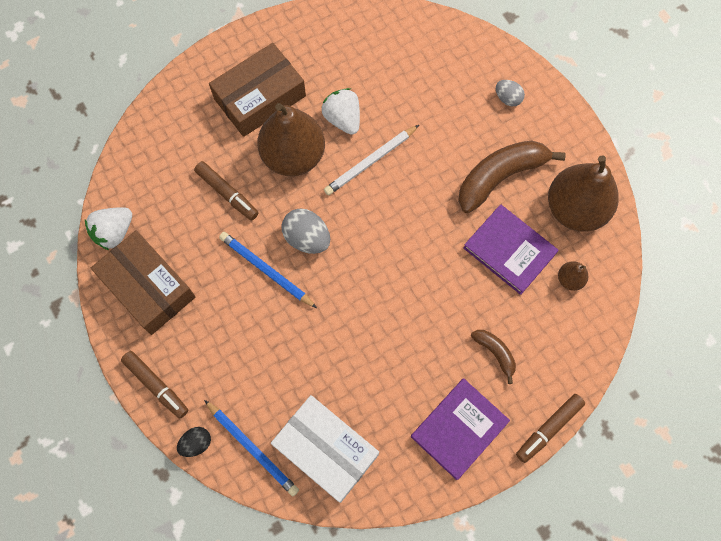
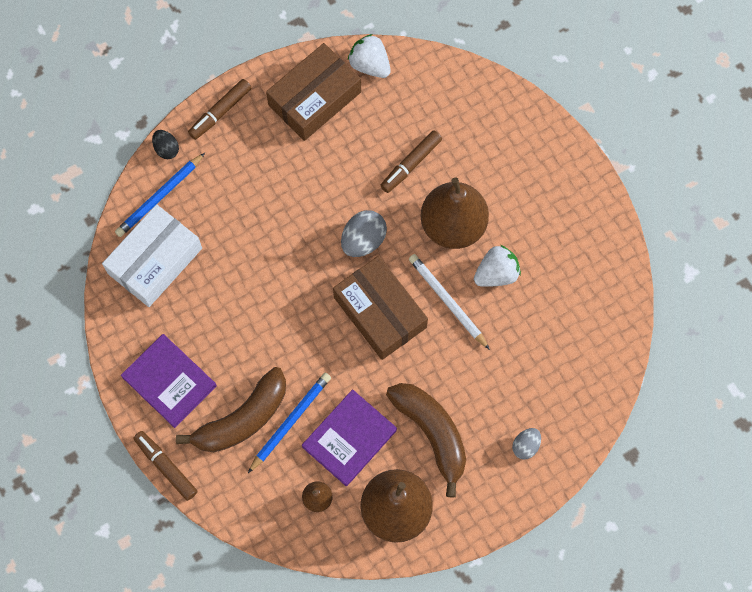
camera: 90 degrees right, 0 degrees up
brown box [209,43,306,137] -> brown box moved to [333,256,428,360]
blue pencil [219,232,317,308] -> blue pencil moved to [248,373,331,473]
brown banana [471,330,516,384] -> brown banana [176,367,286,452], size x2.00

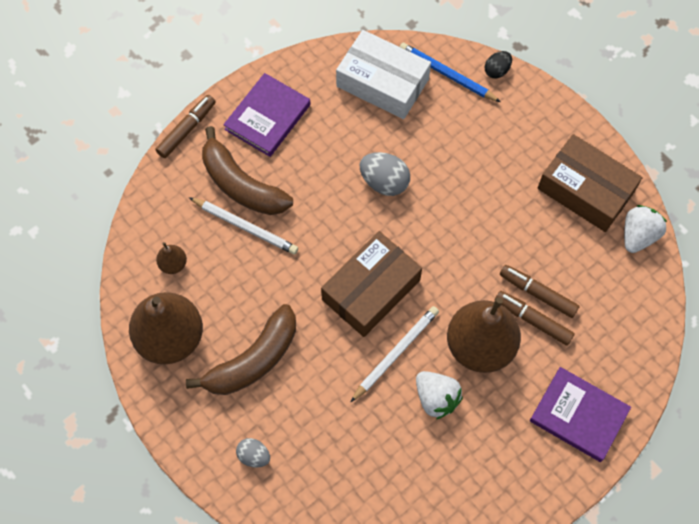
camera: 80 degrees right, 5 degrees down
brown marker [188,79,252,140] -> brown marker moved to [495,291,575,346]
blue pencil [248,373,331,473] -> white pencil [189,197,298,255]
purple book [302,389,397,486] -> purple book moved to [530,367,631,462]
grey egg [341,210,387,257] -> grey egg moved to [360,152,410,196]

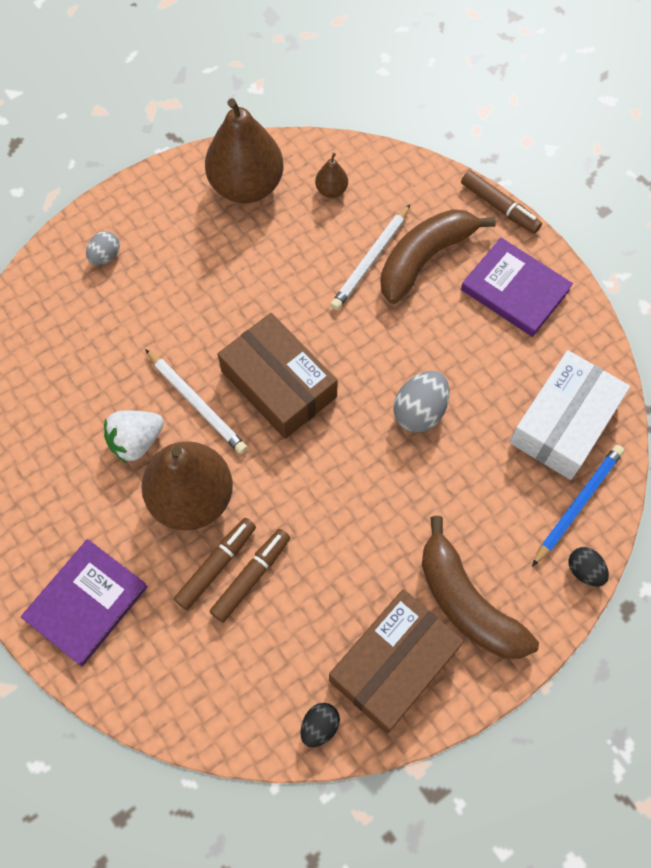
camera: 95 degrees right, 0 degrees up
brown banana [186,304,296,395] -> brown banana moved to [422,516,539,659]
white strawberry [624,205,667,253] -> black egg [300,703,340,747]

